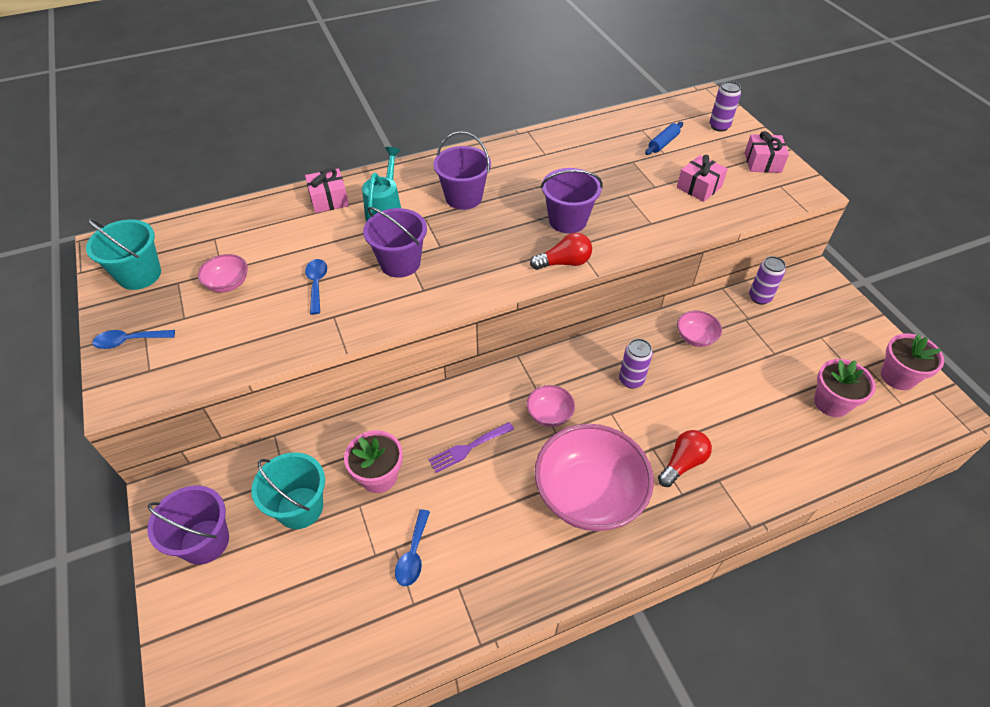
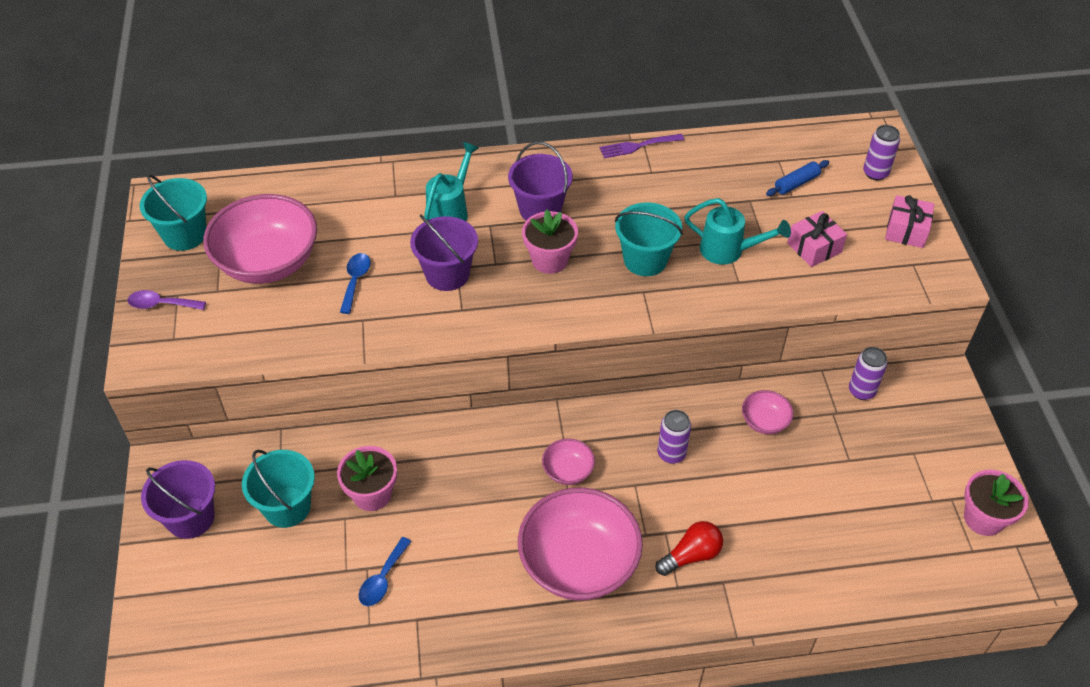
camera: 15 degrees right, 0 degrees up
blue spoon [93,330,175,349] -> purple spoon [127,290,206,310]
pink bowl [198,254,248,293] -> pink bowl [203,194,317,284], size x2.19
pink gift [305,168,349,213] -> none
purple fork [428,422,514,473] -> purple fork moved to [600,134,684,158]
red light bulb [530,233,592,270] -> none
purple bucket [541,168,603,233] -> turquoise bucket [615,203,683,276]
pink flower pot [814,359,876,417] -> pink flower pot moved to [522,210,578,274]
none -> turquoise watering can [684,198,791,265]

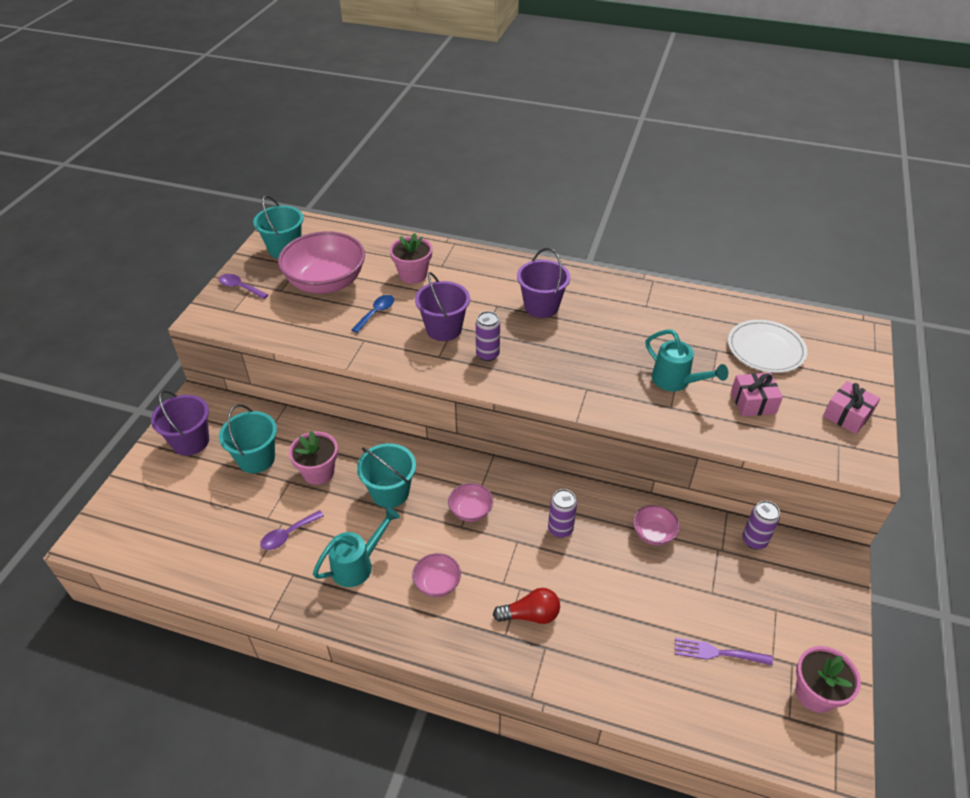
camera: 25 degrees right, 5 degrees down
blue spoon [359,537,412,606] -> purple spoon [260,510,324,550]
turquoise watering can [424,142,479,221] -> turquoise watering can moved to [313,507,400,587]
pink bowl [518,488,643,601] -> pink bowl [412,553,461,597], size x0.46
pink flower pot [522,210,578,274] -> pink flower pot moved to [390,233,432,284]
purple fork [600,134,684,158] -> purple fork moved to [675,638,773,666]
turquoise bucket [615,203,683,276] -> turquoise bucket moved to [357,443,416,508]
blue rolling pin [766,160,829,196] -> white plate [728,320,807,373]
purple can [863,125,900,181] -> purple can moved to [476,311,500,361]

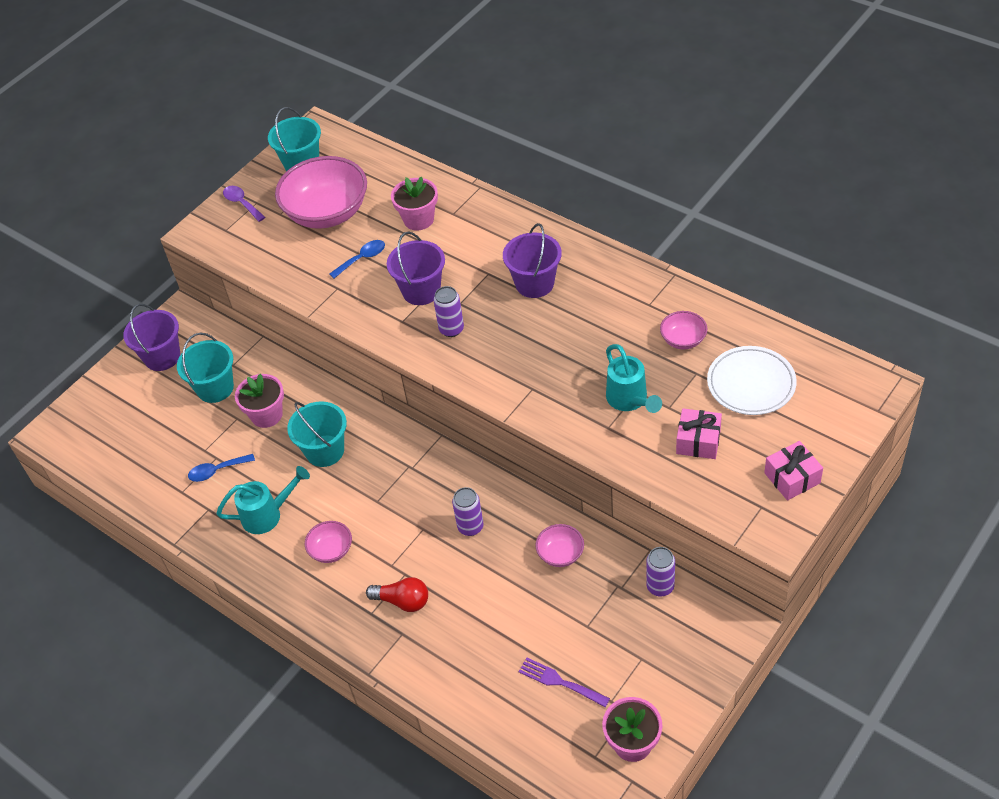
camera: 25 degrees right, 5 degrees up
purple spoon [260,510,324,550] -> blue spoon [188,454,255,482]
pink bowl [448,483,493,522] -> pink bowl moved to [660,311,707,350]

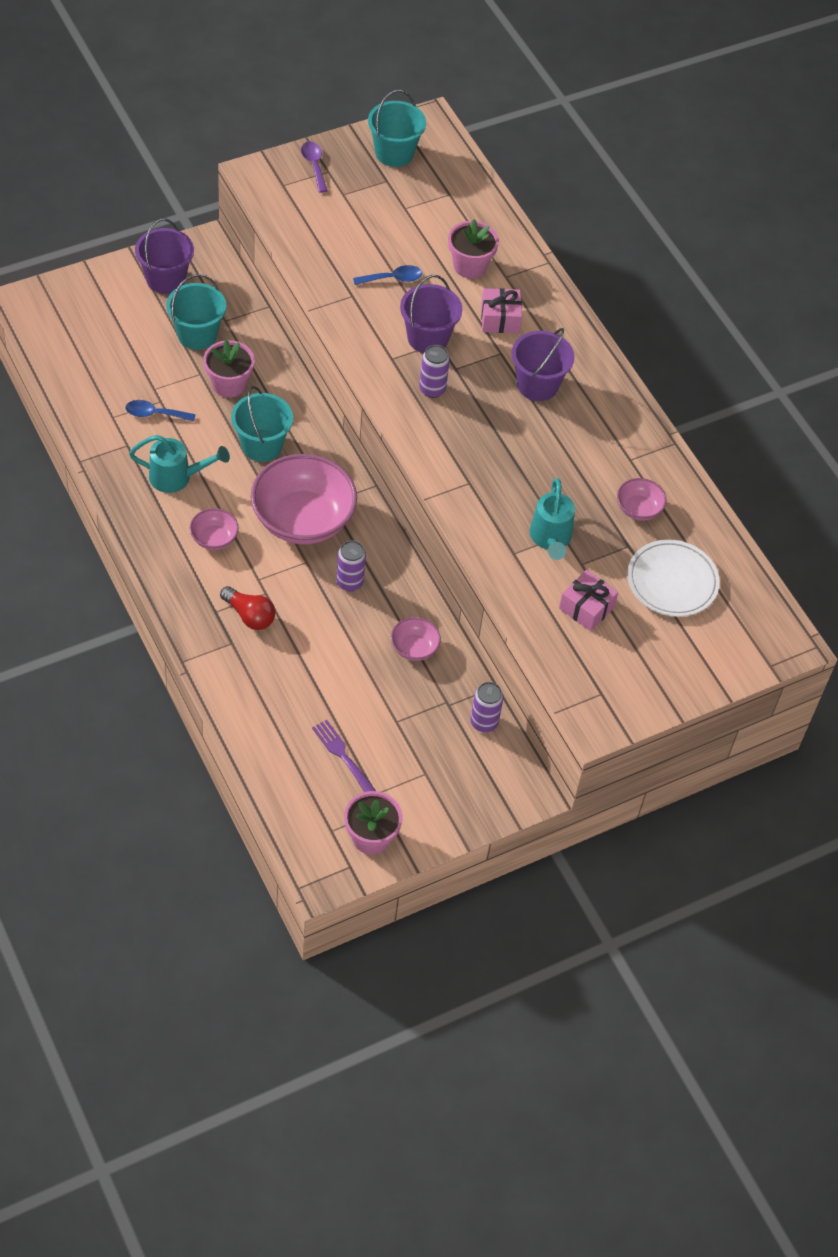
camera: 15 degrees right, 5 degrees up
pink bowl [275,156,367,229] -> pink bowl moved to [251,454,357,544]
pink gift [764,441,823,500] -> pink gift moved to [481,288,522,333]

